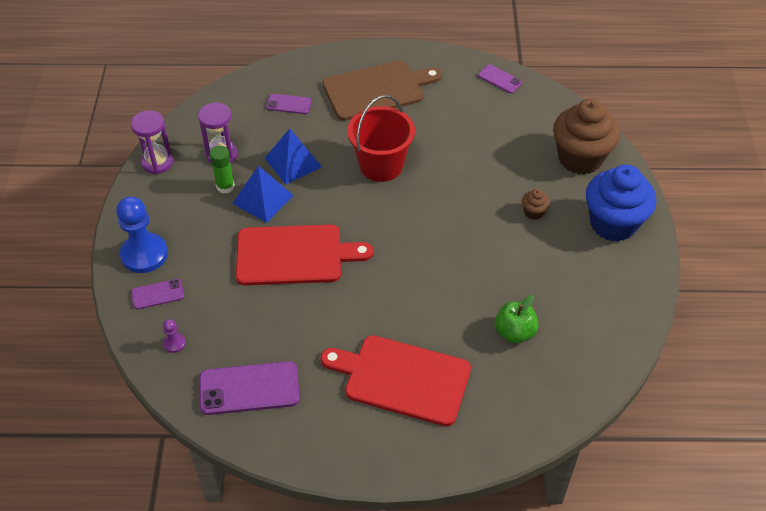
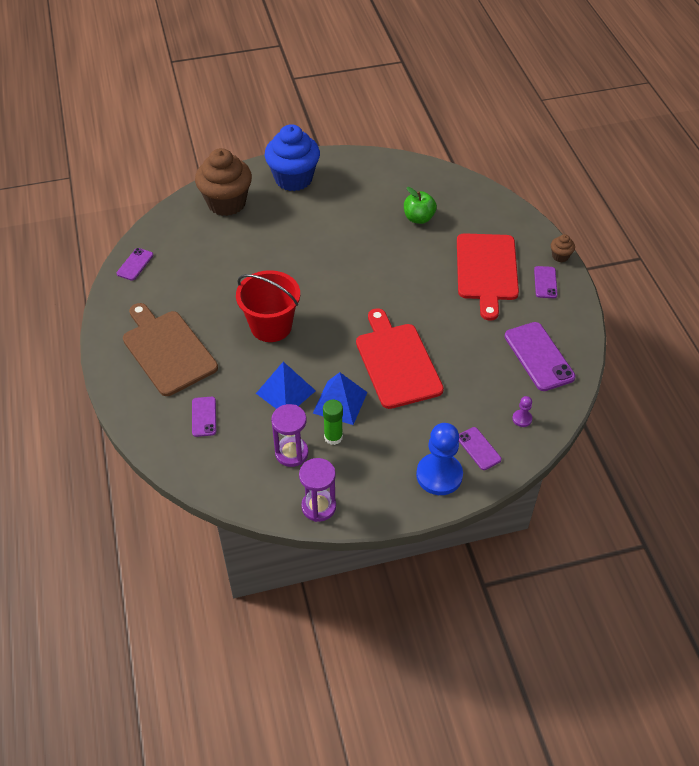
camera: 105 degrees left, 0 degrees up
brown cupcake [522,189,550,220] -> brown cupcake moved to [551,234,575,262]
none -> purple phone [534,266,558,298]

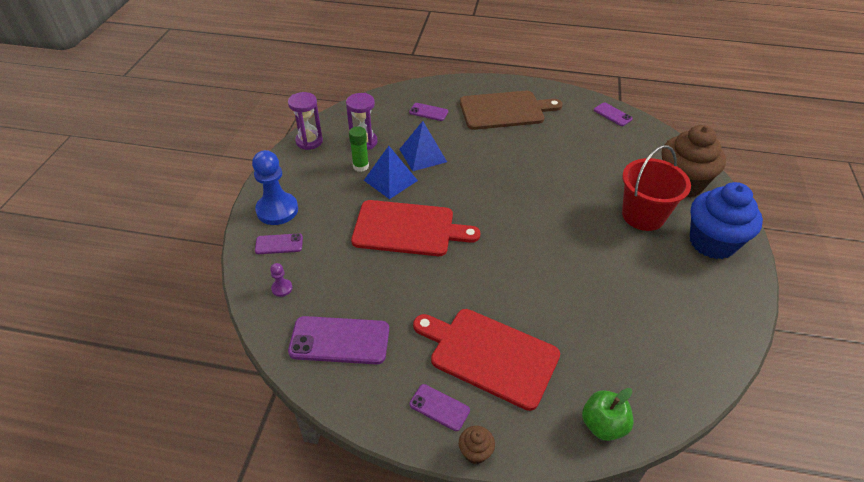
camera: 115 degrees right, 5 degrees down
red bucket [236,270,300,342] -> red bucket moved to [622,145,691,231]
green apple [404,187,437,224] -> green apple moved to [582,388,634,441]

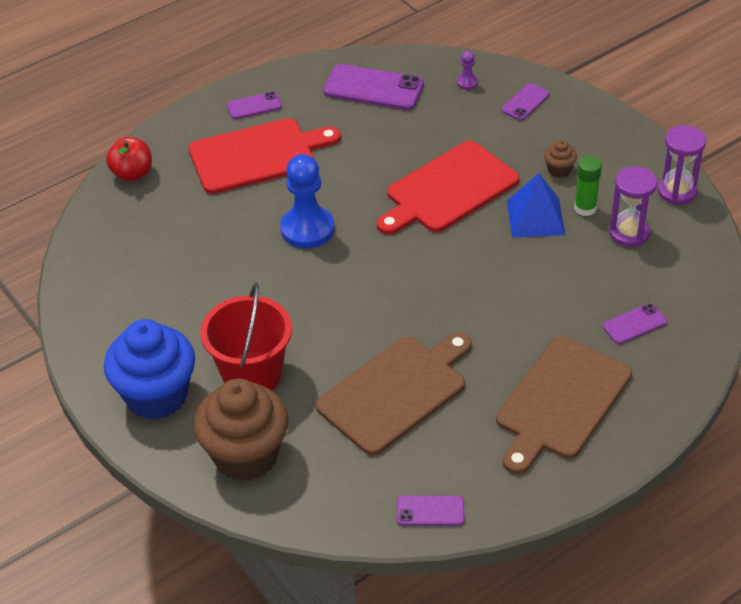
camera: 135 degrees right, 0 degrees up
blue pawn [252,150,298,225] -> blue pawn moved to [280,154,335,248]
purple phone [288,316,389,364] -> purple phone turned 60 degrees clockwise [323,64,424,110]
blue pyramid [399,121,447,171] -> none
brown cupcake [459,426,495,464] -> brown cupcake moved to [544,140,577,178]
green apple [582,388,634,441] -> red apple [106,137,152,182]
none -> brown cutting board [316,332,472,456]

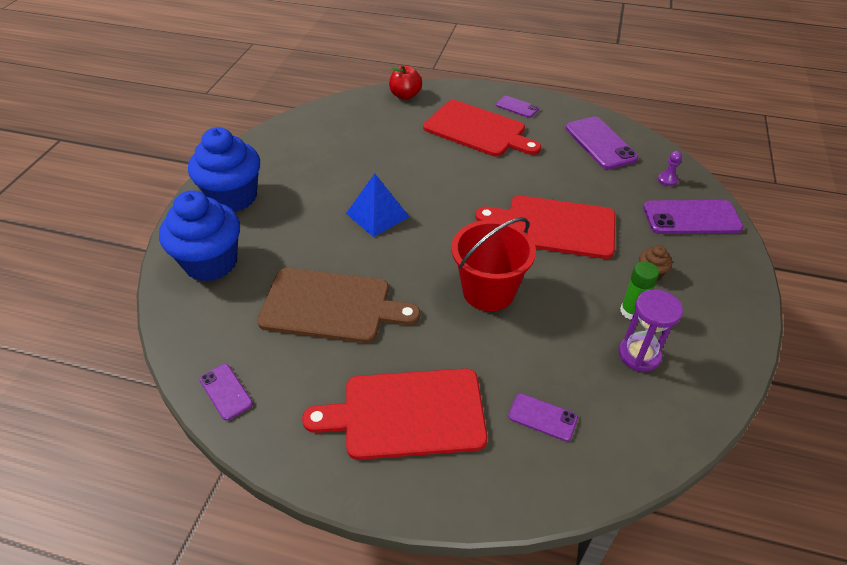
camera: 50 degrees right, 0 degrees up
brown cupcake [194,379,288,481] -> blue cupcake [159,191,240,282]
red bucket [200,283,292,390] -> red bucket moved to [452,217,536,311]
blue pawn [280,154,335,248] -> none
brown cutting board [496,336,632,474] -> red cutting board [302,368,487,460]
purple phone [501,83,549,120] -> purple phone [643,200,743,234], size x1.83
blue pyramid [507,173,565,238] -> blue pyramid moved to [346,174,409,237]
purple hourglass [658,125,706,205] -> none

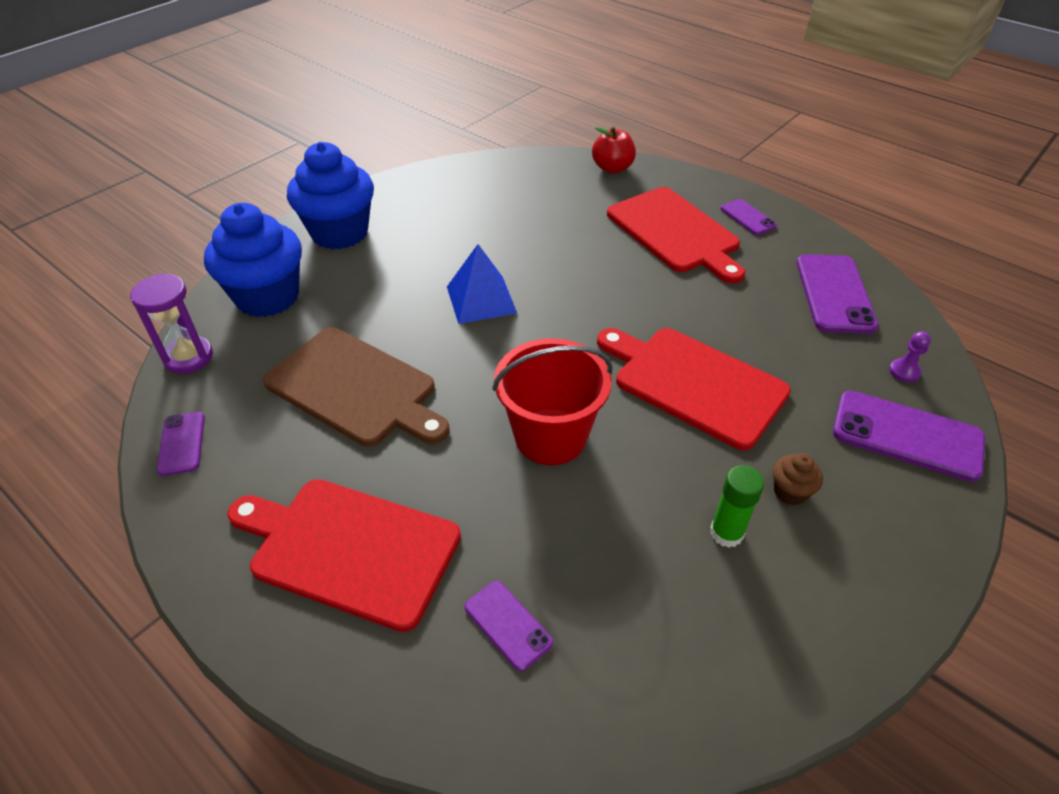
camera: 25 degrees right, 0 degrees up
purple hourglass [618,289,683,372] -> purple hourglass moved to [130,273,213,374]

